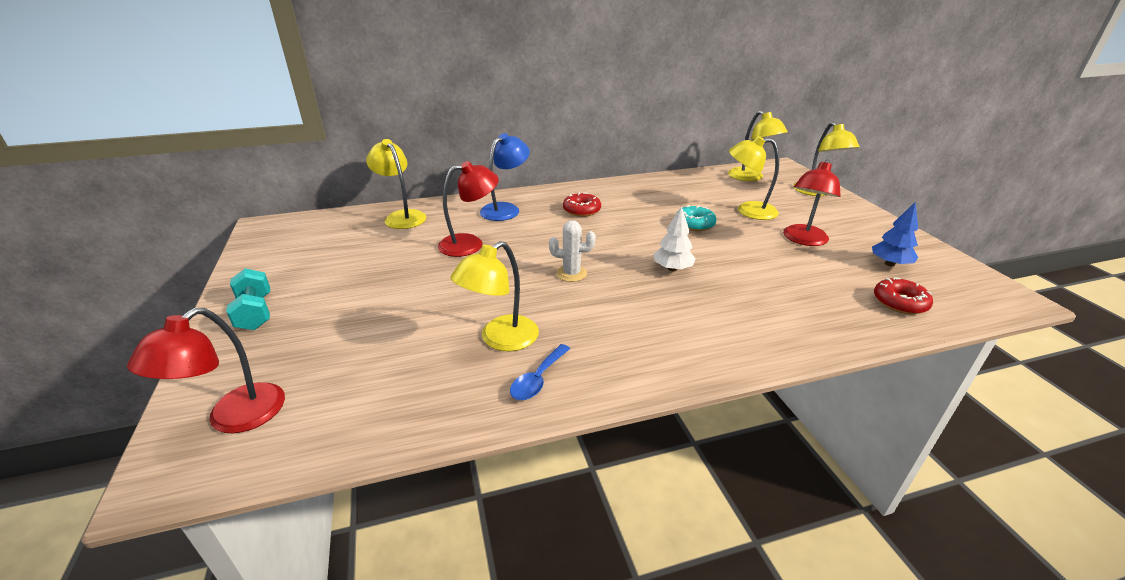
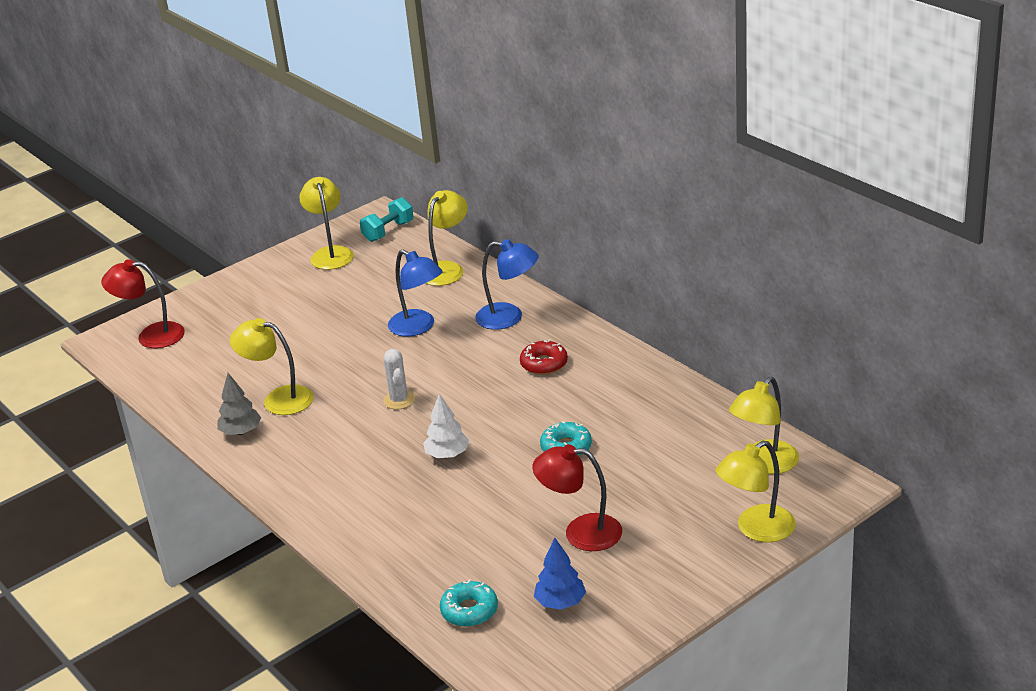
camera: 70 degrees right, 0 degrees up
turquoise dumbbell [226,268,270,330] -> turquoise dumbbell moved to [360,197,413,242]
red lamp [438,161,499,257] -> blue lamp [388,249,443,336]
blue spoon [510,344,570,400] -> grey tree [217,373,261,435]
yellow lamp [729,136,779,220] -> yellow lamp moved to [299,177,354,270]
red donut [874,277,933,314] -> turquoise donut [440,579,498,627]

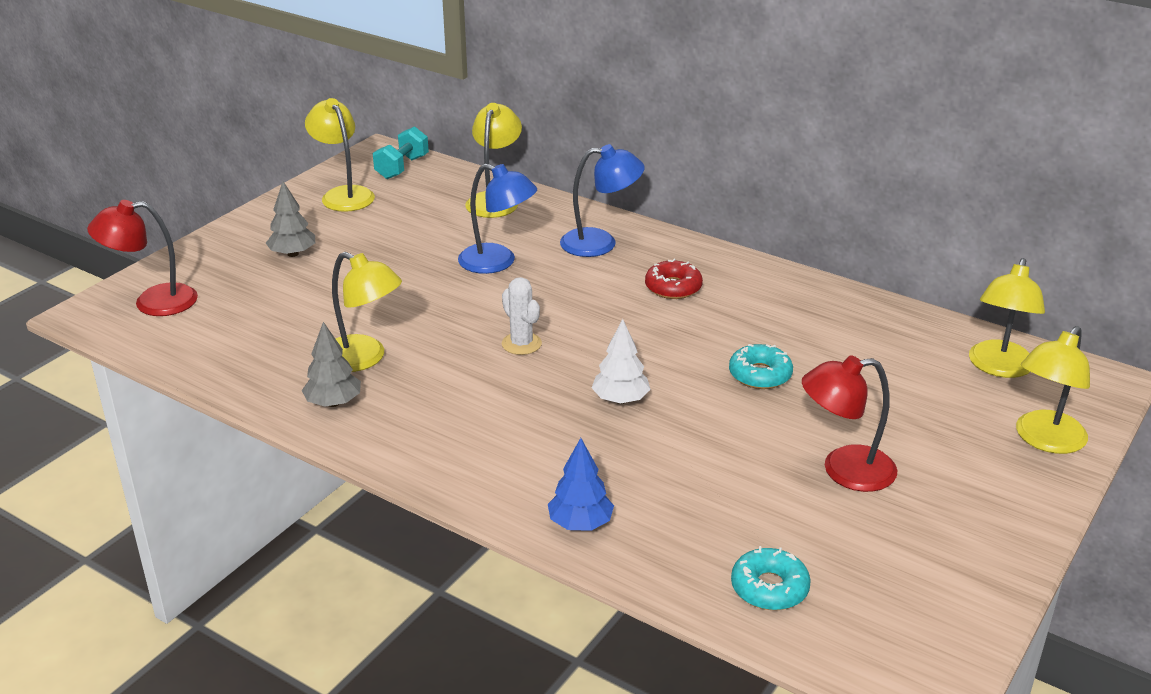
camera: 20 degrees left, 0 degrees up
yellow lamp [230,318,314,415] -> yellow lamp turned 150 degrees counterclockwise [332,252,402,372]
blue tree [534,538,586,610] -> blue tree moved to [548,438,614,531]
none -> grey tree [266,182,315,257]

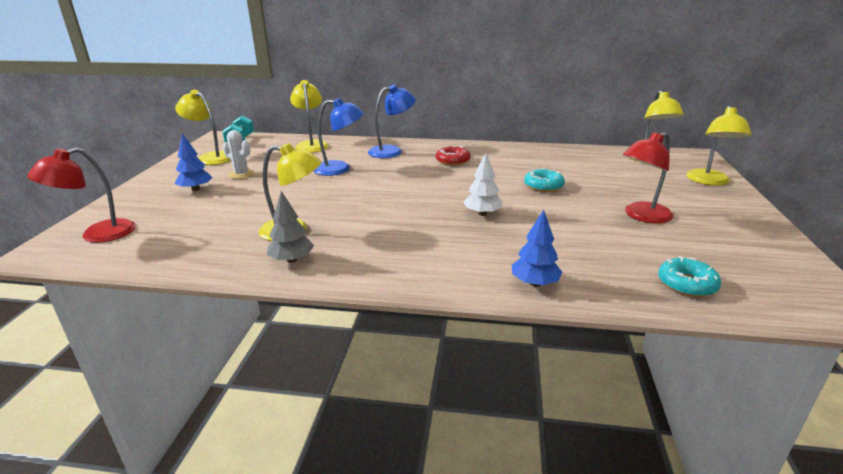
camera: 25 degrees left, 5 degrees down
grey tree [266,182,315,257] -> blue tree [175,133,213,191]
white cactus [502,277,542,355] -> white cactus moved to [223,130,254,179]

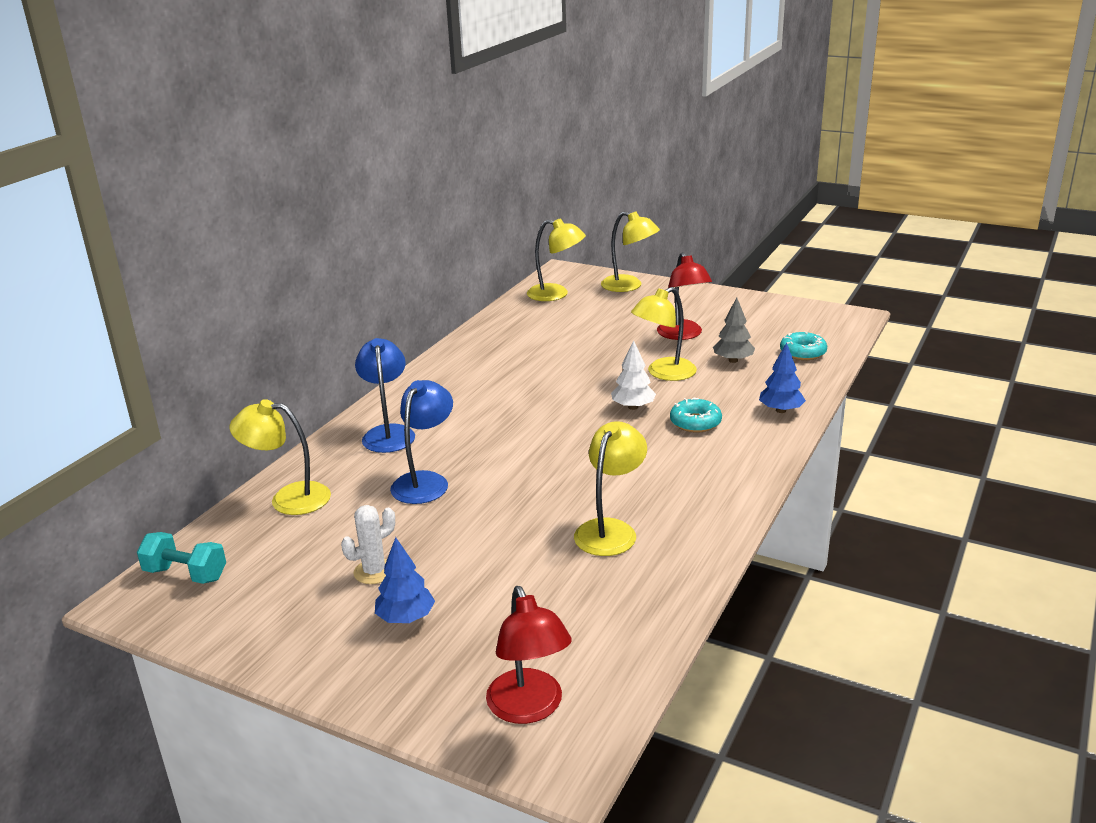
camera: 70 degrees left, 0 degrees up
yellow lamp [175,90,231,165] -> yellow lamp moved to [631,287,697,381]
grey tree [267,191,314,263] -> grey tree moved to [713,298,755,363]
red donut [436,145,471,166] -> none
turquoise donut [524,168,565,192] -> turquoise donut moved to [670,398,722,433]

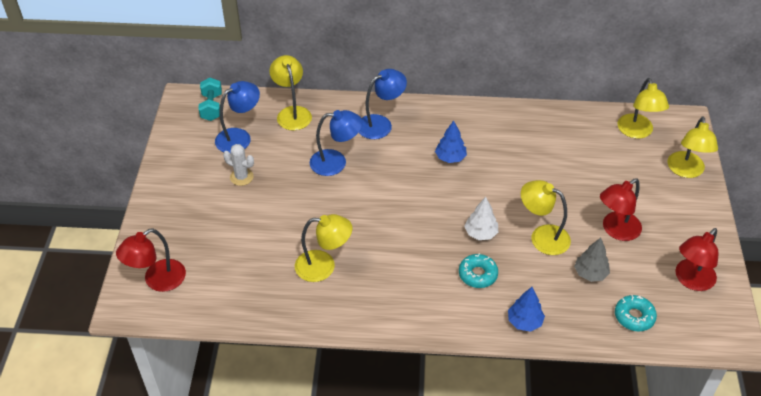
camera: 65 degrees right, 20 degrees up
blue tree [375,537,435,623] -> blue tree moved to [435,121,467,163]
none -> blue lamp [215,81,260,154]
none -> red lamp [675,228,719,291]

